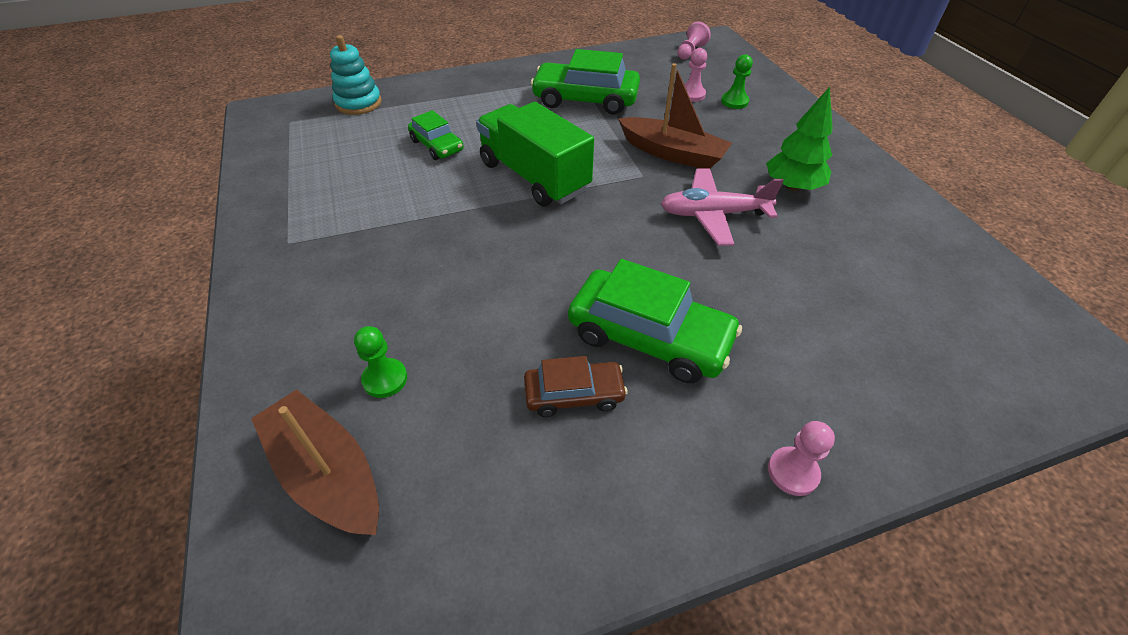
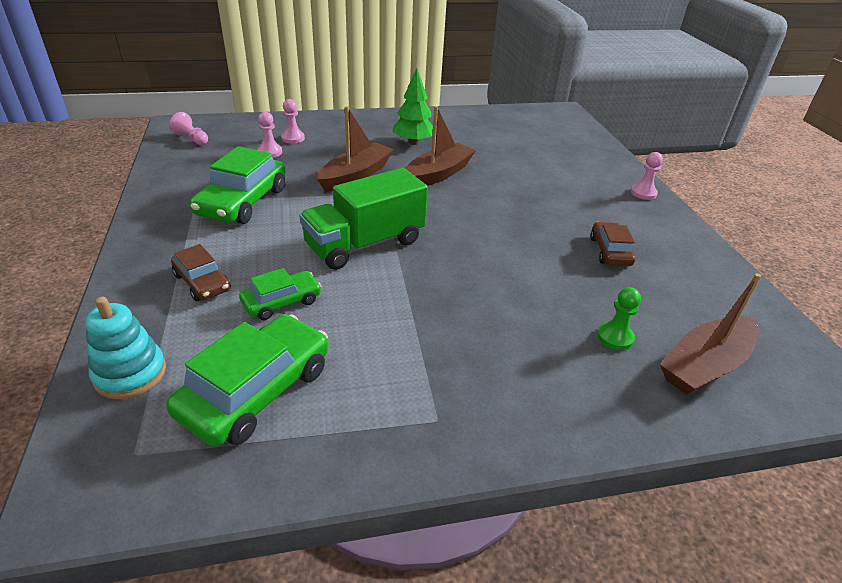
camera: 85 degrees left, 10 degrees down
green car [568,259,742,383] -> green car moved to [166,314,329,447]
pink plane [660,168,784,246] -> brown boat [405,106,476,186]
green pawn [721,54,753,109] -> pink pawn [281,99,305,144]
none -> brown car [171,244,231,301]

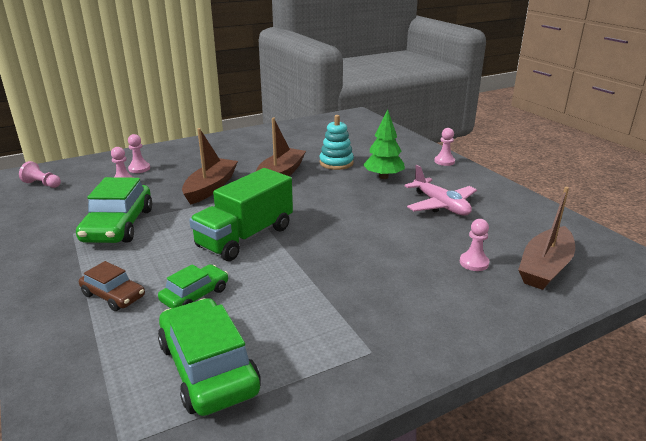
camera: 15 degrees left, 10 degrees down
turquoise stacking toy [85,297,166,399] -> turquoise stacking toy moved to [319,115,354,170]
green car [166,314,329,447] -> green car turned 45 degrees counterclockwise [158,298,261,416]
green tree [393,68,433,145] -> green tree moved to [363,109,405,179]
brown car [590,222,635,266] -> pink plane [405,165,477,216]
green pawn [597,287,641,350] -> pink pawn [460,219,490,271]

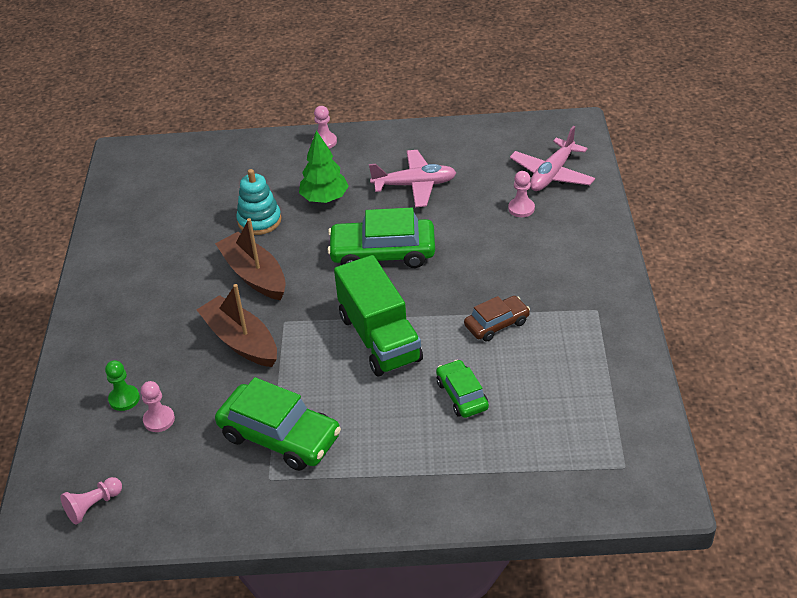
camera: 60 degrees left, 15 degrees up
brown car [79,261,145,311] -> brown car moved to [464,296,530,341]
pink pawn [128,134,150,173] -> green pawn [105,360,140,411]
green car [158,298,261,416] -> green car moved to [327,208,435,268]
brown boat [518,187,575,290] -> pink plane [510,126,595,191]

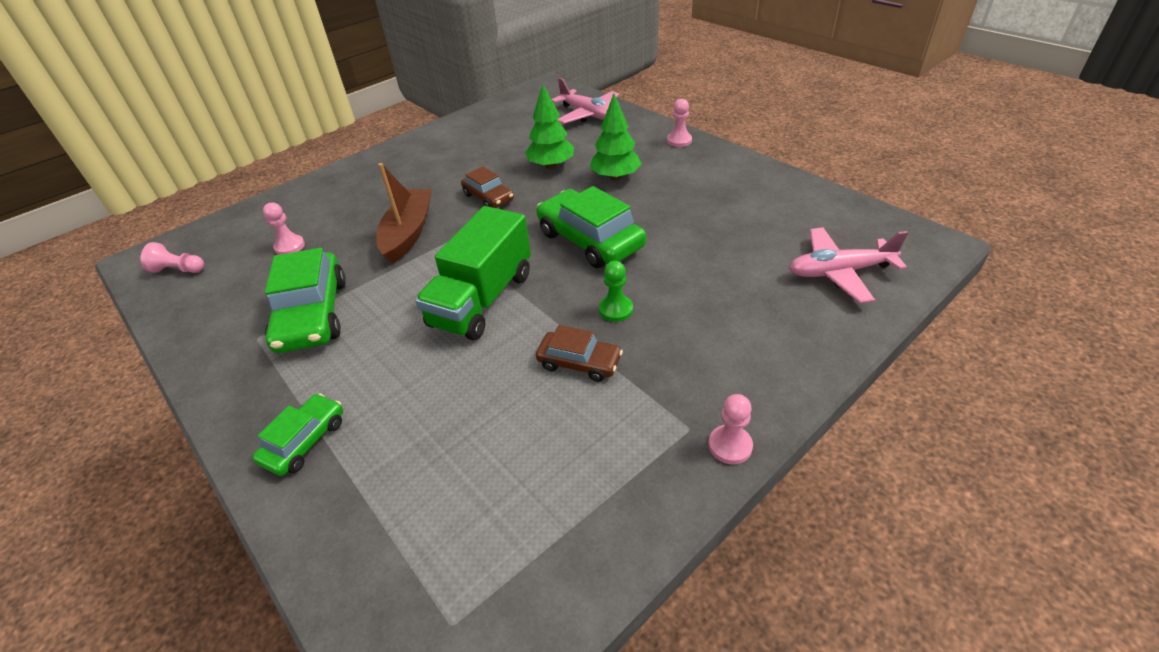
camera: 50 degrees right, 0 degrees up
green pawn [105,360,140,411] -> green pawn moved to [599,261,633,322]
brown boat [215,218,286,300] -> brown car [461,166,514,208]
turquoise stacking toy [236,169,281,235] -> green tree [525,84,574,169]
pink plane [369,150,457,207] -> pink plane moved to [551,77,619,124]
green car [436,360,489,418] -> green car moved to [252,393,343,476]
pink pawn [508,171,535,217] -> pink pawn moved to [709,394,753,464]

